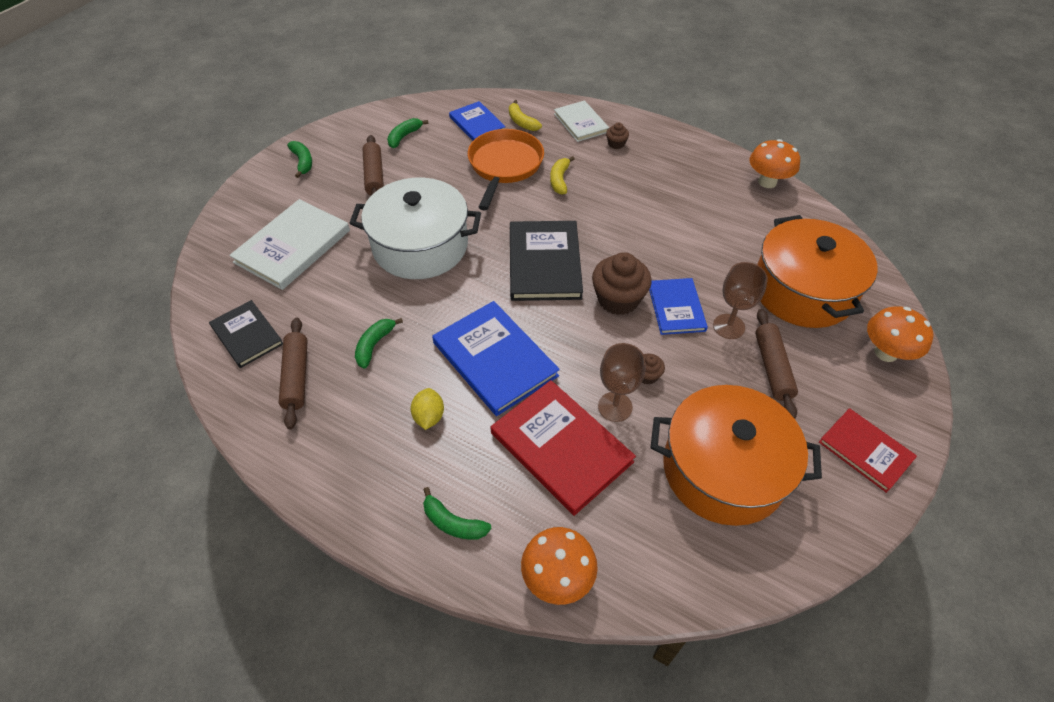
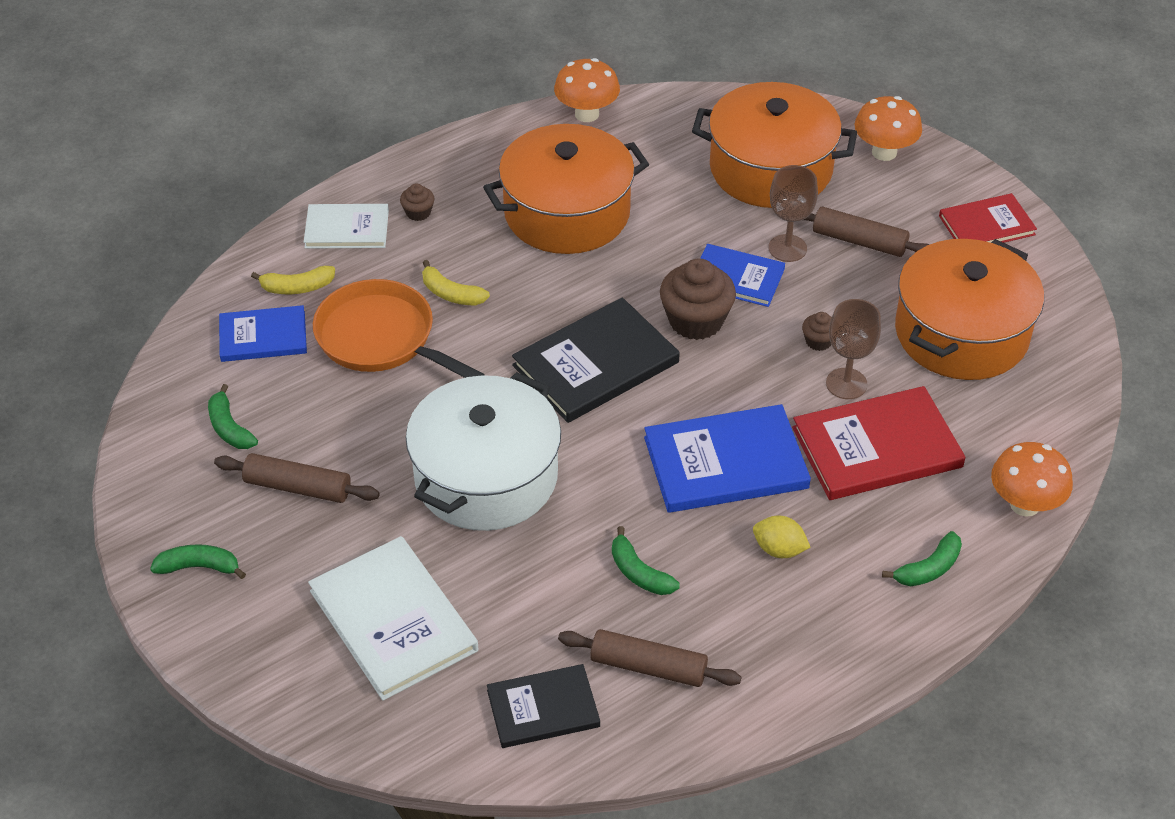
camera: 65 degrees left, 5 degrees down
black book [510,221,583,301] -> black book turned 60 degrees counterclockwise [512,297,680,423]
none -> orange pot [483,124,649,254]

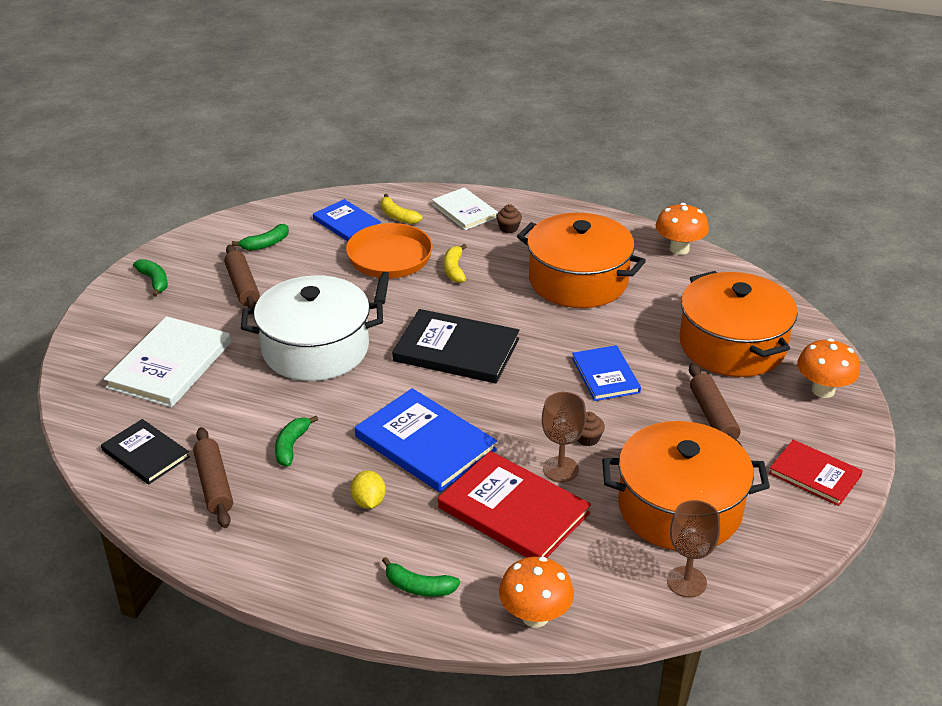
camera: 55 degrees right, 10 degrees down
green banana [208,384,258,449] -> green banana turned 150 degrees counterclockwise [232,224,289,251]
brown cupcake [660,258,736,340] -> none
brown goblet [768,165,818,262] -> brown goblet moved to [667,500,720,597]

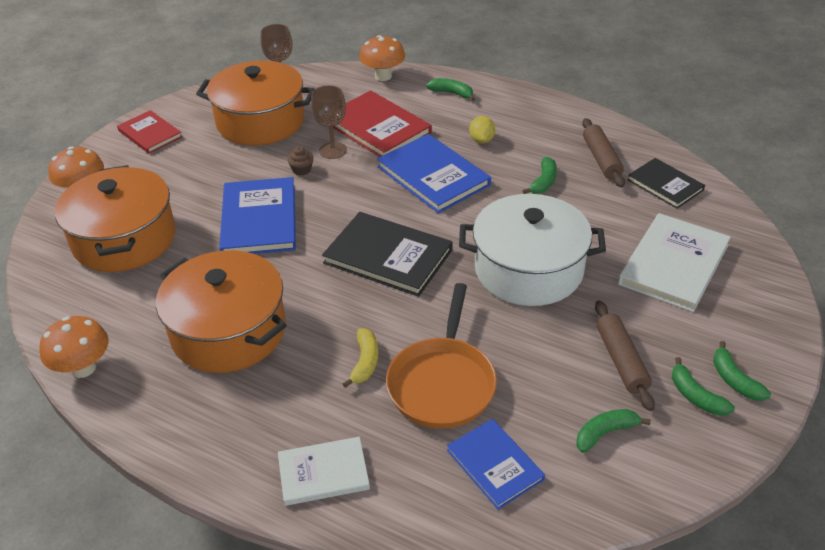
camera: 170 degrees left, 5 degrees up
yellow banana [380,194,422,224] -> none
white book [432,187,498,230] -> white book turned 75 degrees counterclockwise [278,437,370,506]
brown cupcake [496,204,522,233] -> none
blue book [572,345,641,401] -> blue book [219,177,296,254], size x1.61
brown rolling pin [689,363,742,446] -> none
none -> green banana [672,357,735,416]

